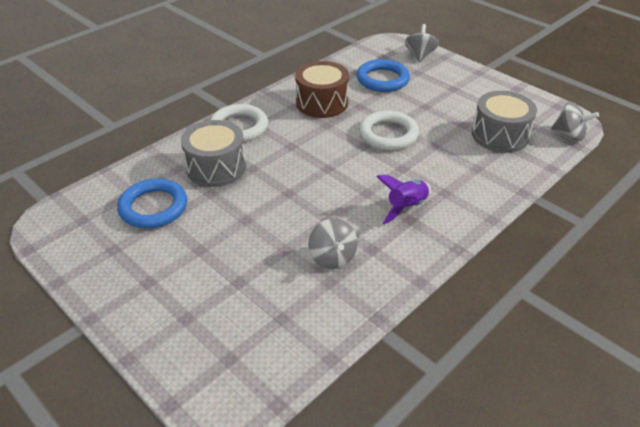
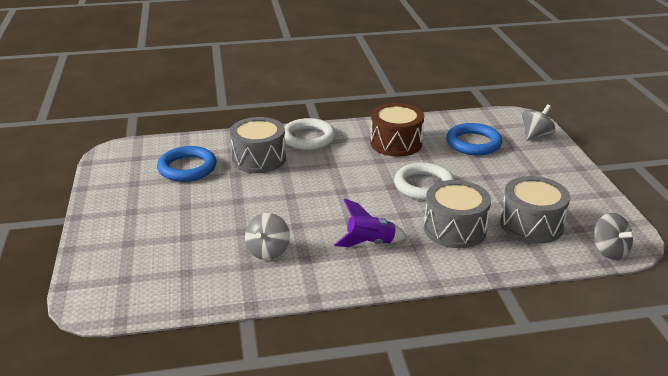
camera: 35 degrees right, 10 degrees down
none -> grey drum [424,180,491,248]

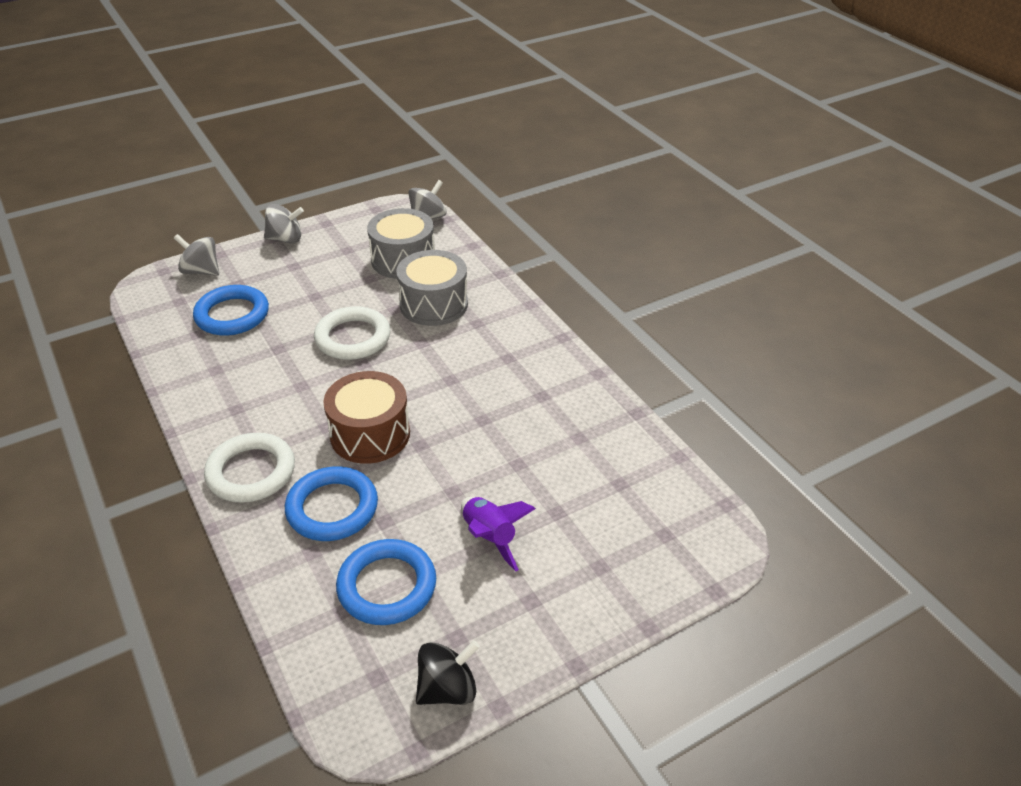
camera: 110 degrees left, 10 degrees up
grey drum [230,117,286,173] -> blue ring [285,466,378,541]
grey spinning top [245,213,290,260] -> grey spinning top moved to [264,204,304,244]
purple rocket [334,198,408,247] -> purple rocket moved to [461,497,536,571]
brown drum [370,103,424,157] -> brown drum moved to [323,371,410,464]
none -> black spinning top [416,640,480,705]

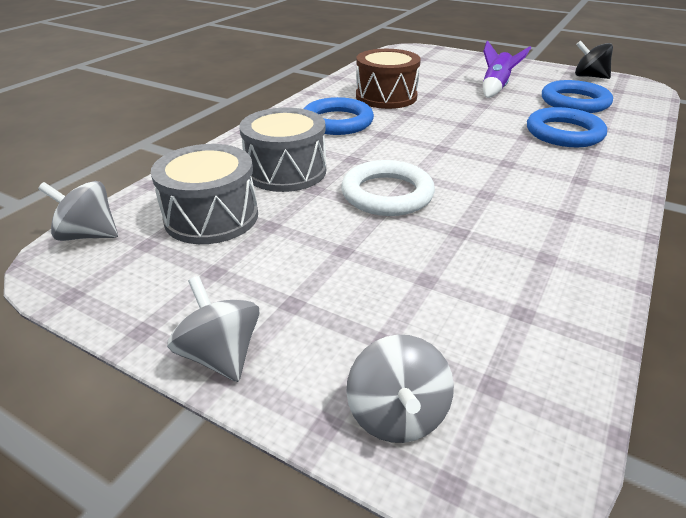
camera: 120 degrees left, 5 degrees down
blue ring [193,285,269,336] -> blue ring moved to [304,97,374,135]
white ring [204,433,295,503] -> none
brown drum [323,371,410,464] -> brown drum moved to [356,49,421,109]

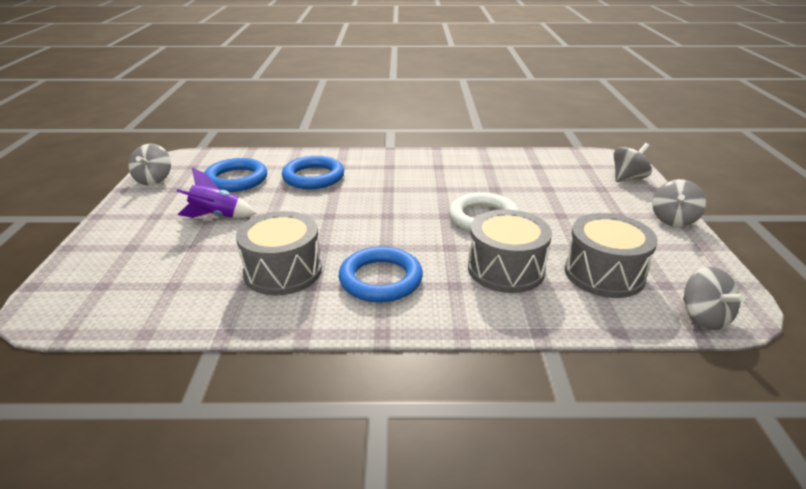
camera: 120 degrees left, 5 degrees down
brown drum [356,49,421,109] -> grey drum [236,211,322,295]
black spinning top [575,40,613,79] -> grey spinning top [128,144,171,185]

